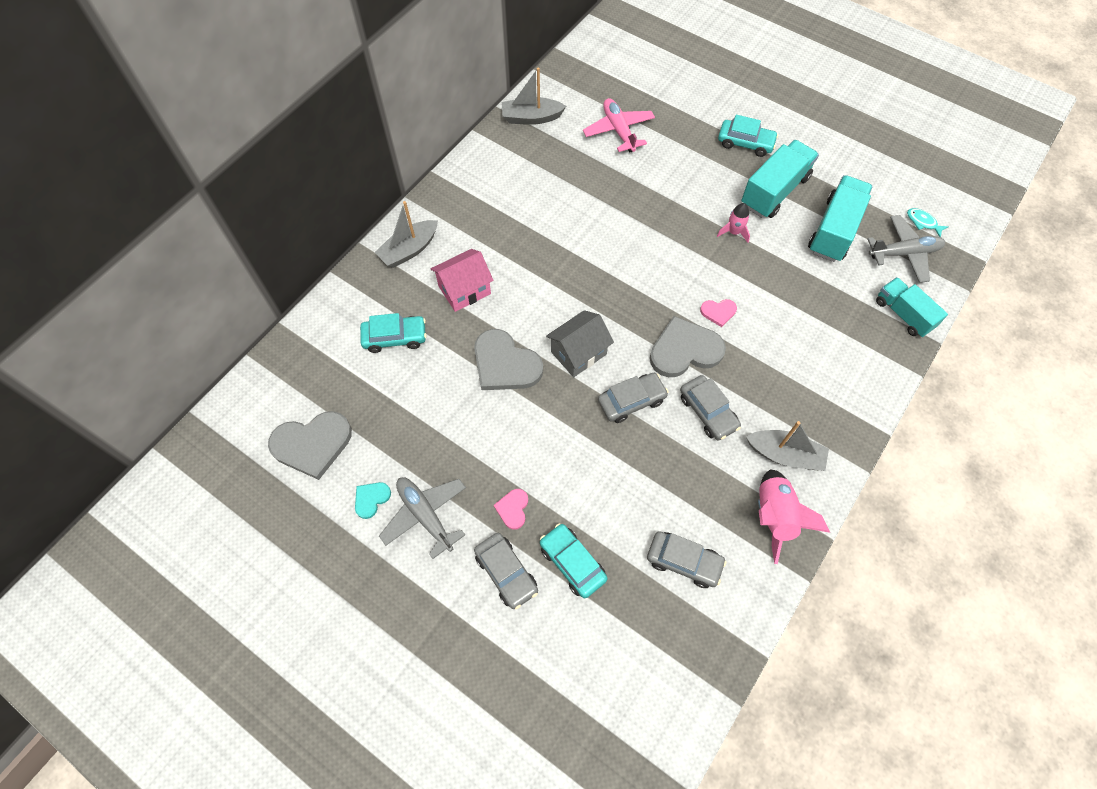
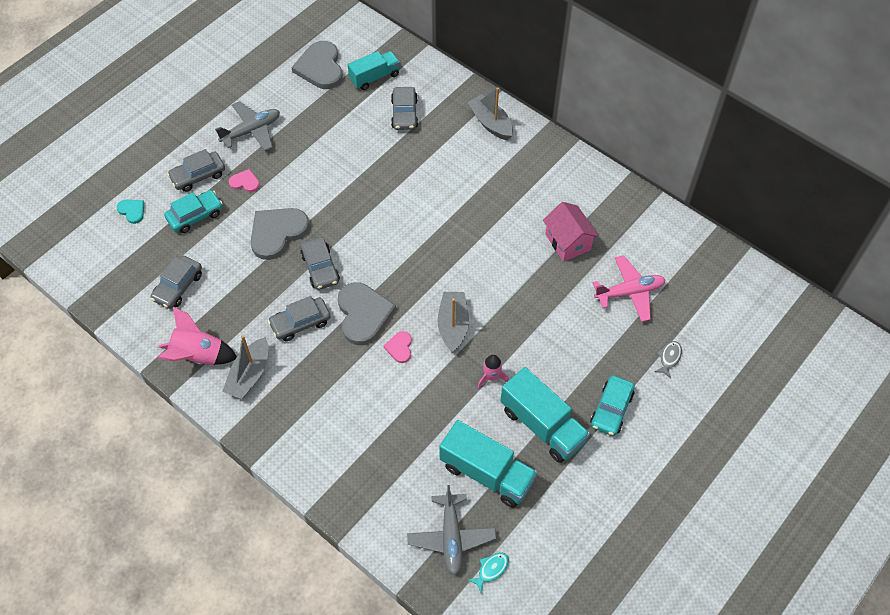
camera: 95 degrees right, 5 degrees down
turquoise heart [355,482,391,519] -> turquoise heart moved to [117,200,144,224]
turquoise car [360,313,427,353] -> grey car [391,87,418,130]
pink house [431,249,494,312] -> pink house moved to [543,202,599,262]
grey heart [474,329,543,390] -> grey heart moved to [250,208,310,260]
grey boat [502,67,566,125] -> grey boat moved to [437,292,469,352]
grey house [546,310,614,377] -> none
turquoise truck [876,277,948,337] -> turquoise truck moved to [348,51,400,90]
none -> grey fish [655,341,682,378]

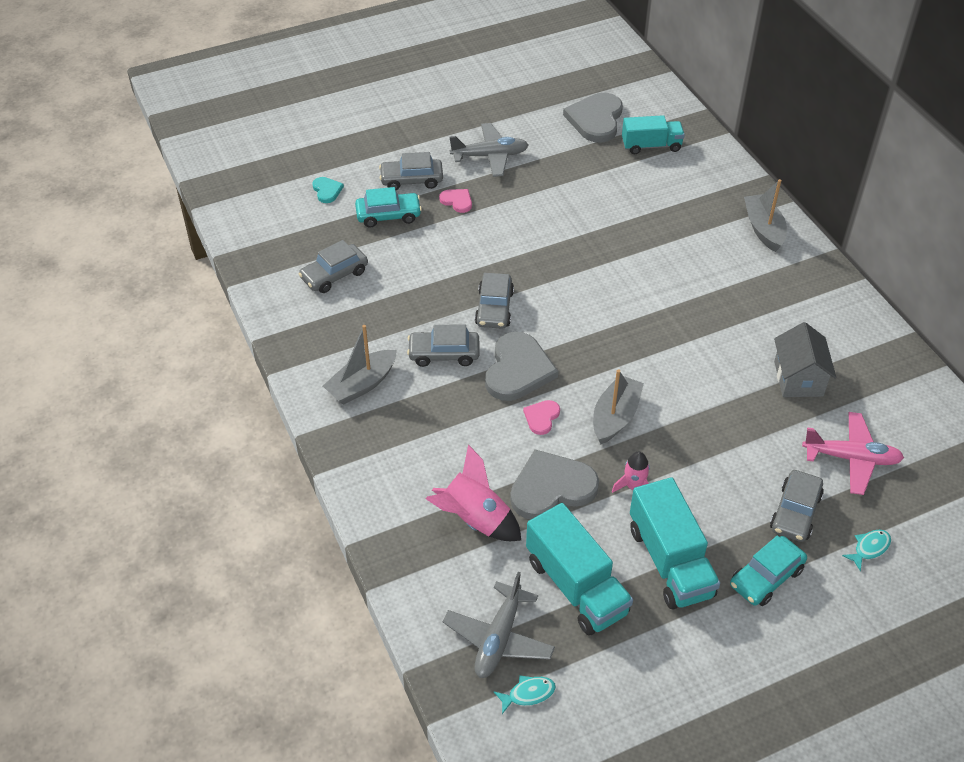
camera: 25 degrees right, 10 degrees down
pink rocket [157,307,237,365] -> pink rocket moved to [425,445,521,541]
grey heart [250,208,310,260] -> grey heart moved to [510,449,599,520]
grey car [391,87,418,130] -> grey car moved to [770,470,824,542]
pink house [543,202,599,262] -> grey house [774,322,836,397]
grey fish [655,341,682,378] -> turquoise fish [842,530,891,571]

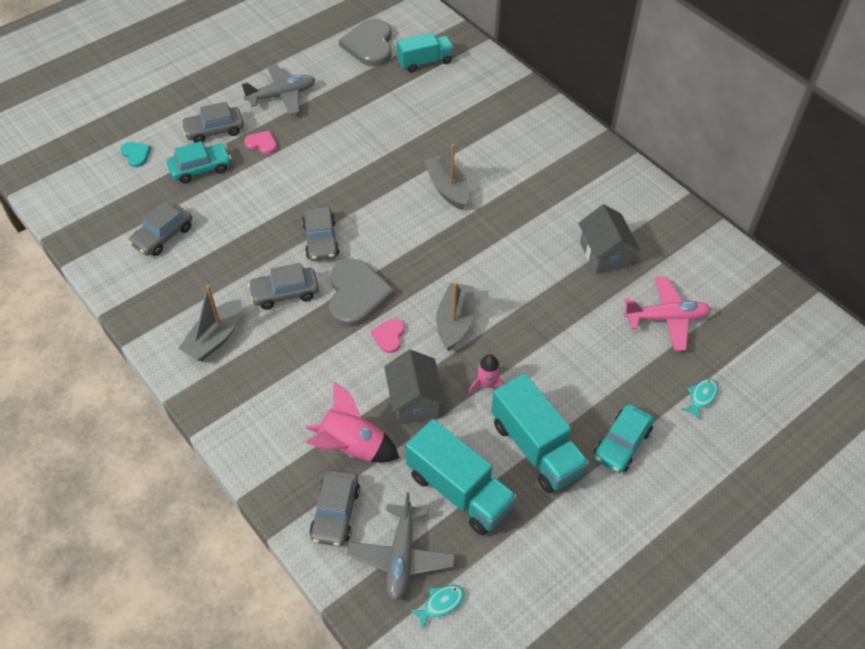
camera: 15 degrees left, 5 degrees up
grey heart [510,449,599,520] -> grey house [384,350,445,425]
grey boat [744,179,787,252] -> grey boat moved to [424,144,469,210]
grey car [770,470,824,542] -> grey car moved to [309,470,360,546]

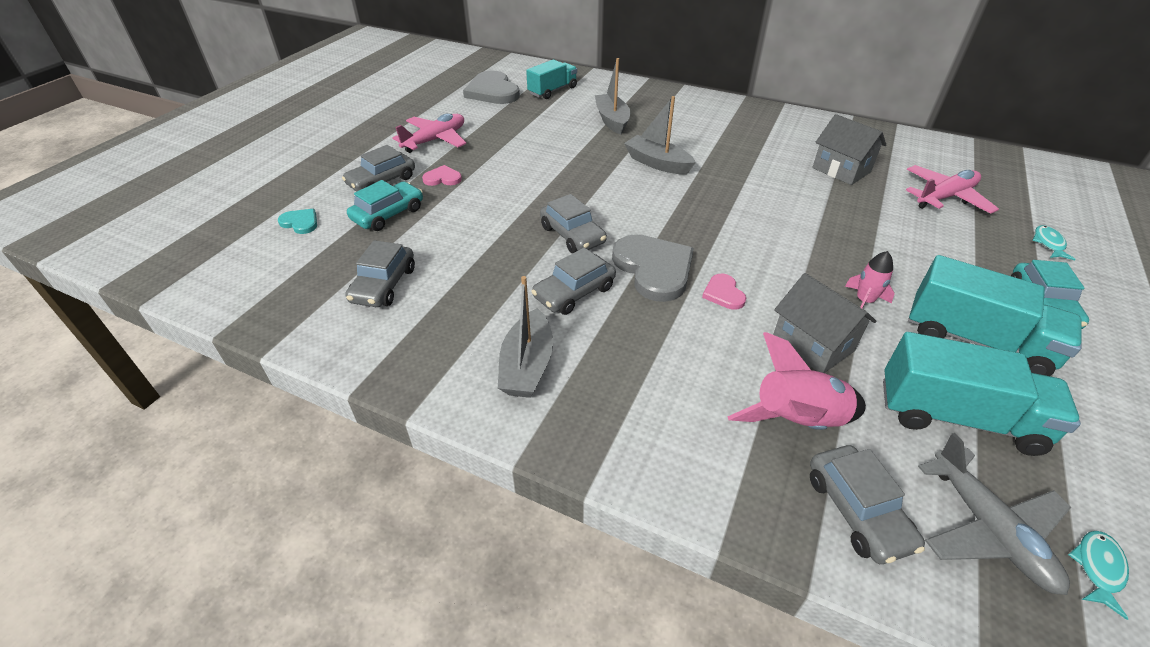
camera: 25 degrees left, 10 degrees down
grey plane [242,64,316,115] -> pink plane [392,113,466,153]
grey boat [436,282,474,351] -> grey boat moved to [595,58,630,134]

